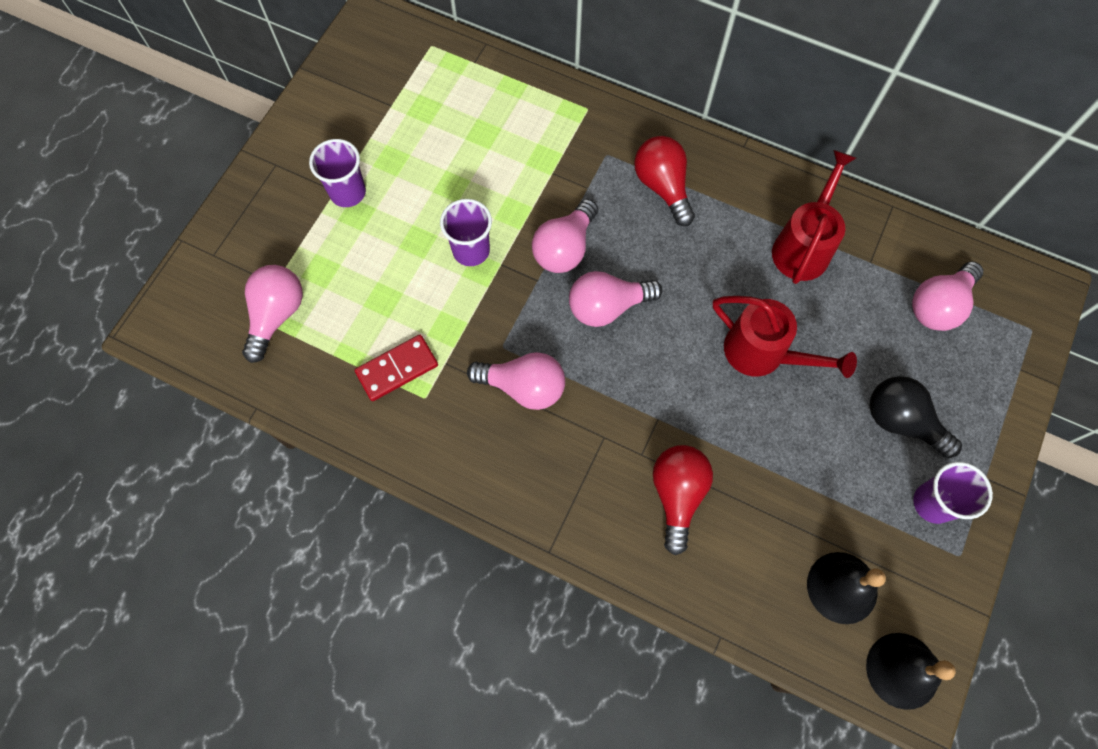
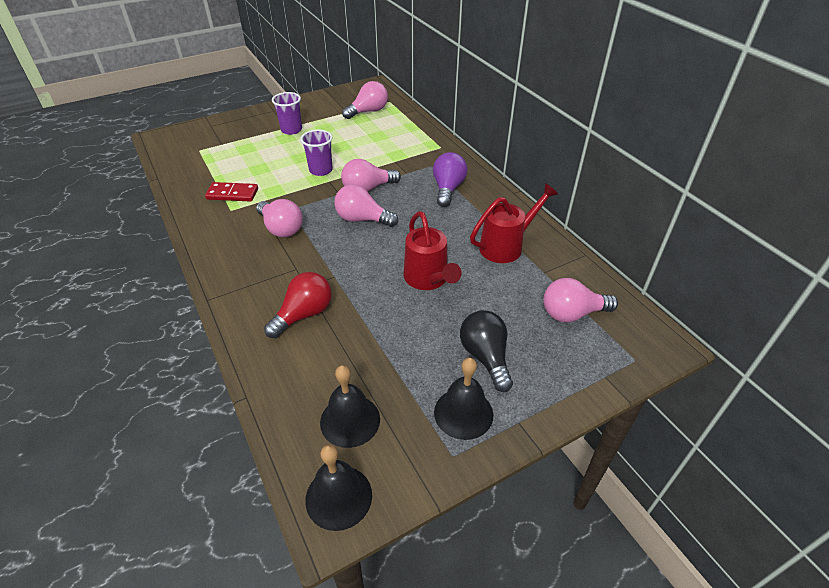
camera: 35 degrees right, 25 degrees down
pink light bulb [242,265,303,363] -> pink light bulb moved to [342,81,388,119]
red light bulb [634,136,695,226] -> purple light bulb [433,152,467,207]
purple cup [913,462,993,524] -> black bell [434,358,493,440]

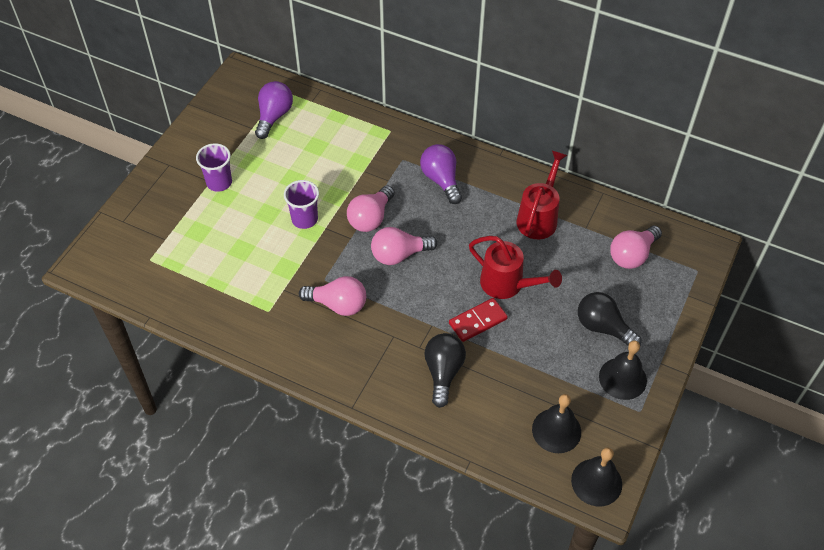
camera: 35 degrees left, 10 degrees up
red domino [205,182,258,202] -> red domino moved to [449,298,508,342]
red light bulb [264,272,332,338] -> black light bulb [424,333,466,408]
pink light bulb [342,81,388,119] -> purple light bulb [255,81,293,139]

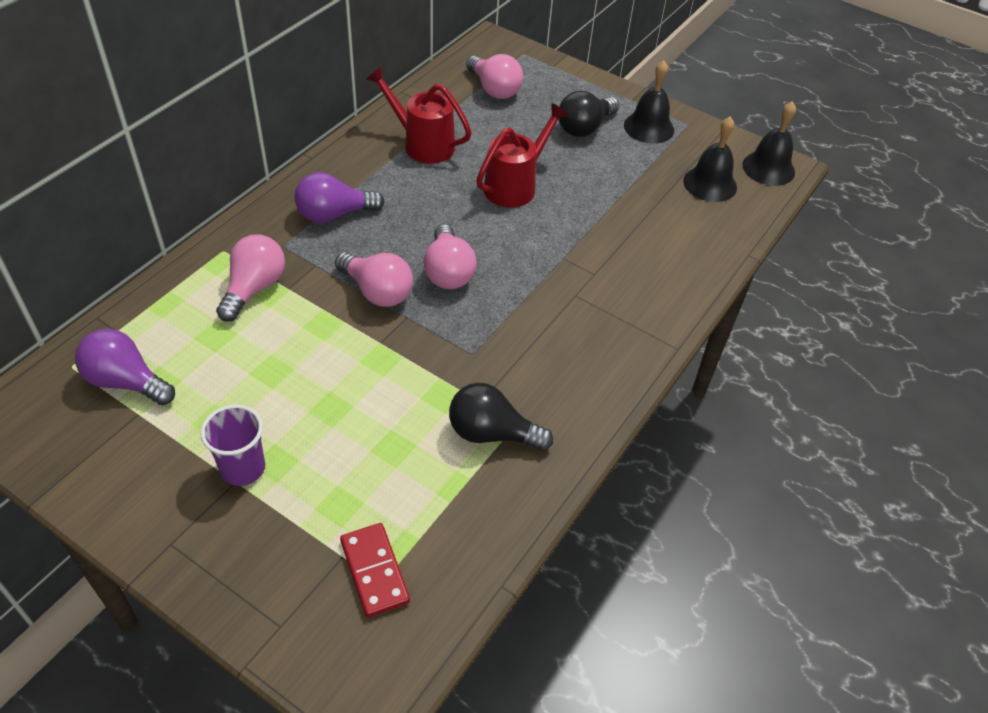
camera: 85 degrees left, 5 degrees down
purple cup [284,180,319,229] -> none
pink light bulb [299,276,366,316] -> pink light bulb moved to [216,234,285,322]
black light bulb [424,333,466,408] -> black light bulb moved to [449,383,553,451]
red domino [449,298,508,342] -> red domino moved to [340,523,410,617]

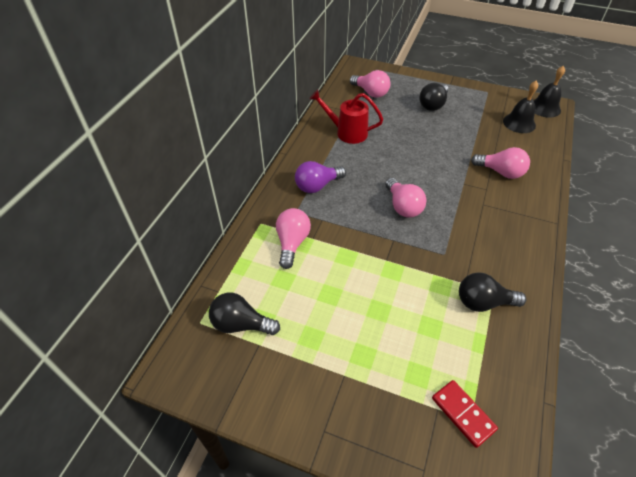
camera: 10 degrees left, 0 degrees up
purple light bulb [75,329,175,405] -> black light bulb [209,293,280,335]
purple cup [200,405,265,486] -> none
pink light bulb [335,252,413,307] -> pink light bulb moved to [471,147,530,179]
red watering can [476,103,568,208] -> none
black bell [624,60,674,144] -> none

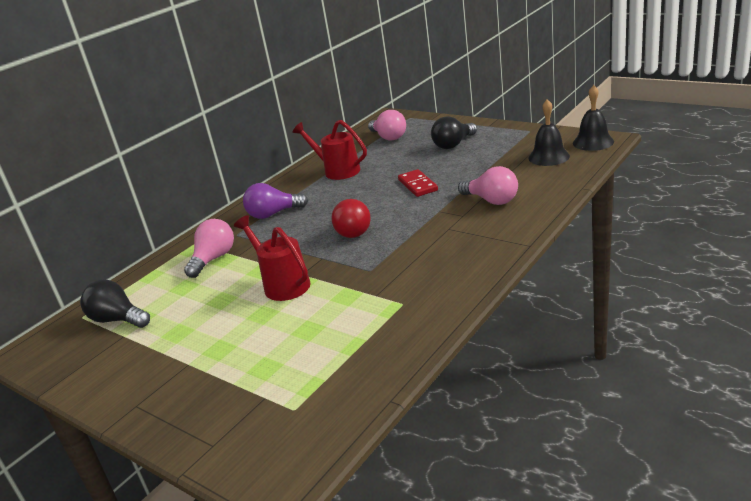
camera: 20 degrees right, 20 degrees down
pink light bulb [385,178,427,218] -> red light bulb [331,199,371,238]
red domino [432,380,498,448] -> red domino moved to [398,169,438,197]
black light bulb [459,272,526,312] -> none
none -> red watering can [234,215,311,301]

